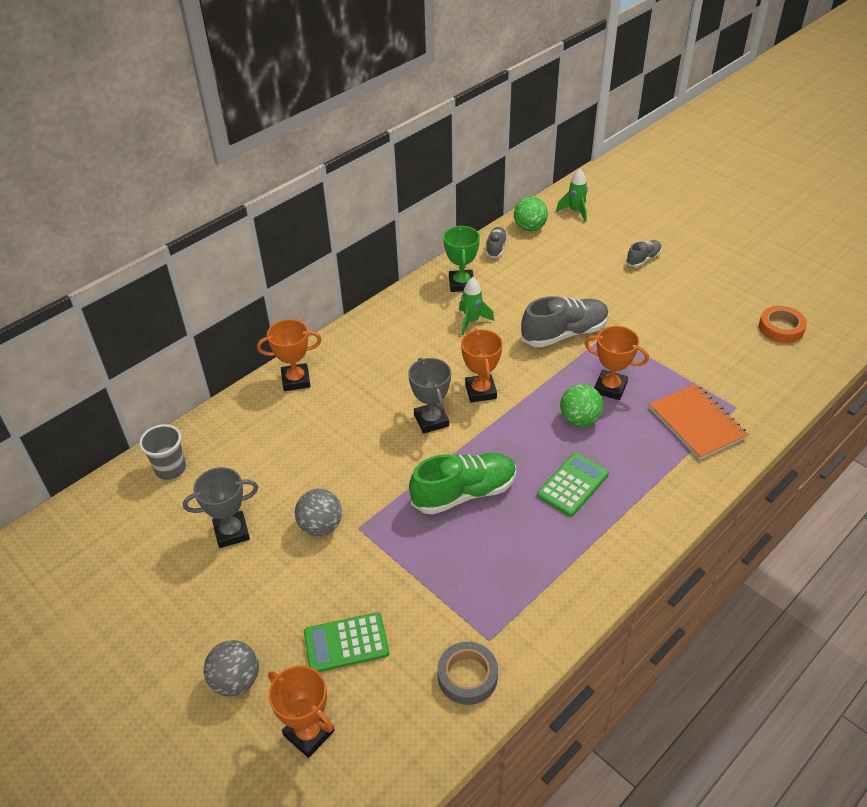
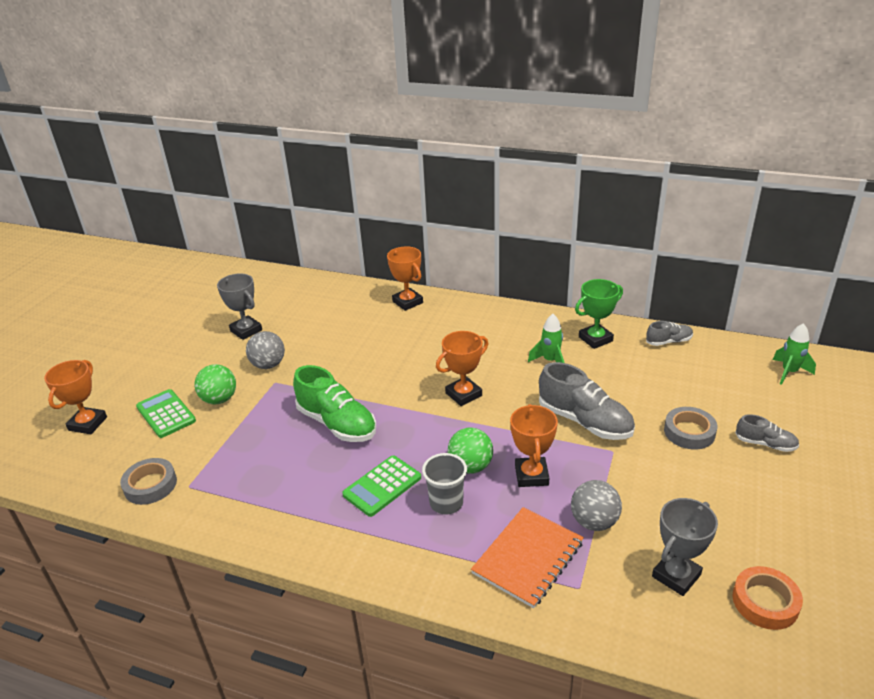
camera: 65 degrees right, 10 degrees down
grey cup [139,424,186,480] -> grey cup moved to [422,453,467,514]
grey ball [204,640,259,697] -> grey ball moved to [571,480,622,531]
grey trophy [408,358,451,434] -> grey trophy moved to [652,498,718,596]
green ball [514,197,548,231] -> green ball moved to [195,364,236,405]
green calculator [537,453,609,517] -> green calculator turned 120 degrees clockwise [342,456,421,517]
none -> grey tape [664,407,717,450]

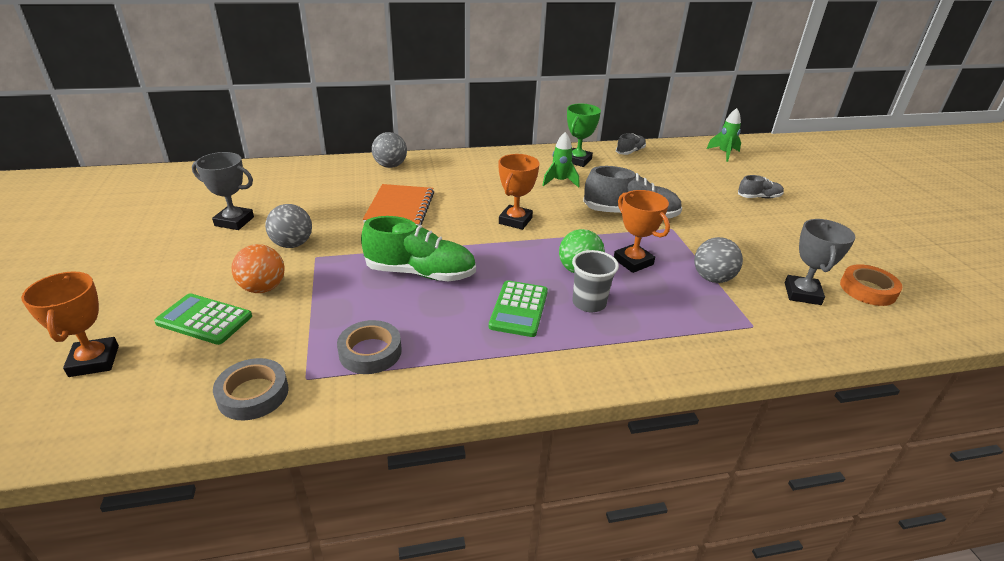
camera: 35 degrees left, 0 degrees up
green ball [195,364,236,405] -> orange ball [232,244,284,293]
orange trophy [387,246,423,311] -> grey ball [372,132,407,168]
orange notebook [471,507,584,608] -> orange notebook moved to [363,184,434,226]
grey tape [664,407,717,450] -> grey tape moved to [337,320,402,374]

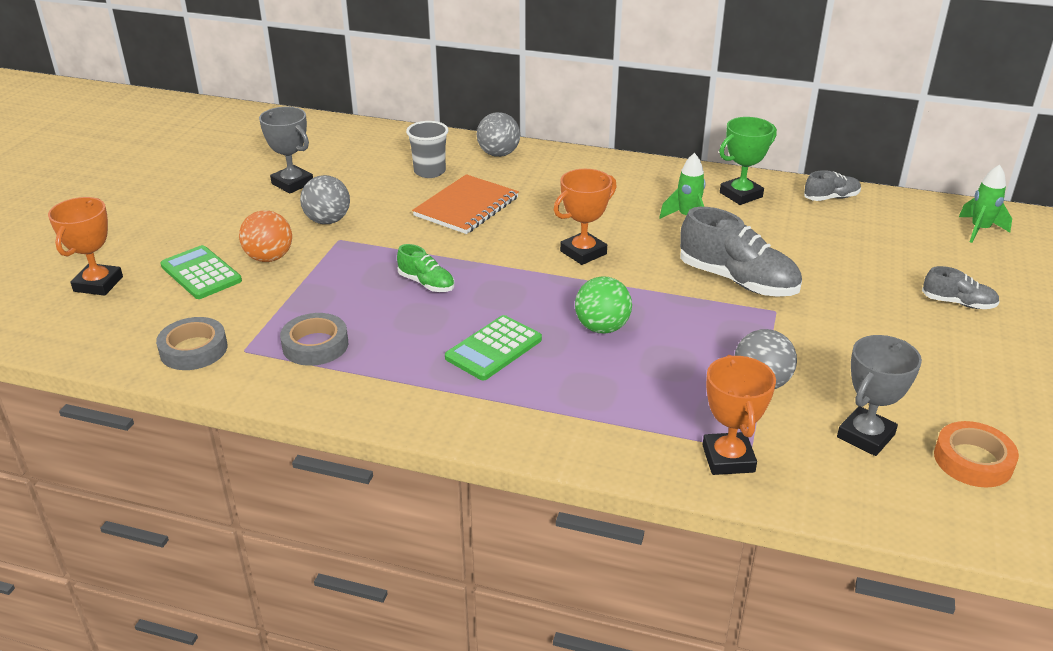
camera: 30 degrees right, 0 degrees up
green shoe [361,216,476,282] -> green shoe [397,244,454,292], size x0.53
grey cup [572,250,619,312] -> grey cup moved to [406,121,448,178]
orange trophy [614,190,670,273] -> orange trophy moved to [703,355,776,475]

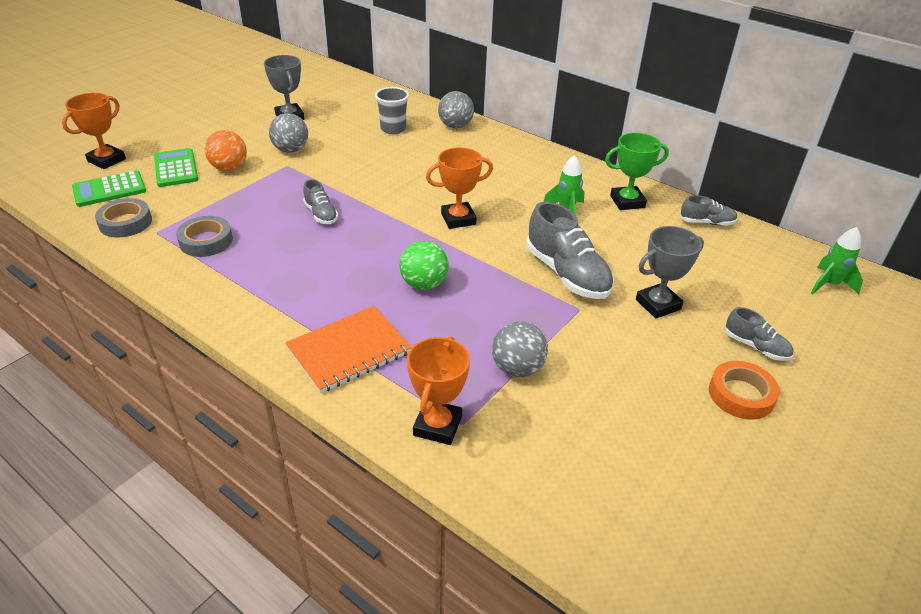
camera: 20 degrees right, 5 degrees up
green shoe [397,244,454,292] -> grey shoe [303,179,338,224]
orange notebook [412,174,519,234] -> orange notebook moved to [285,306,412,393]
green calculator [445,315,542,380] -> green calculator moved to [72,170,146,207]
grey trophy [837,335,922,456] -> grey trophy moved to [636,226,704,319]
orange tape [934,421,1019,487] -> orange tape moved to [709,361,780,420]

